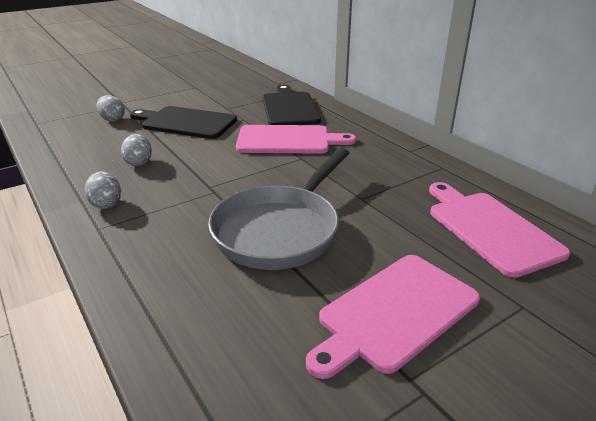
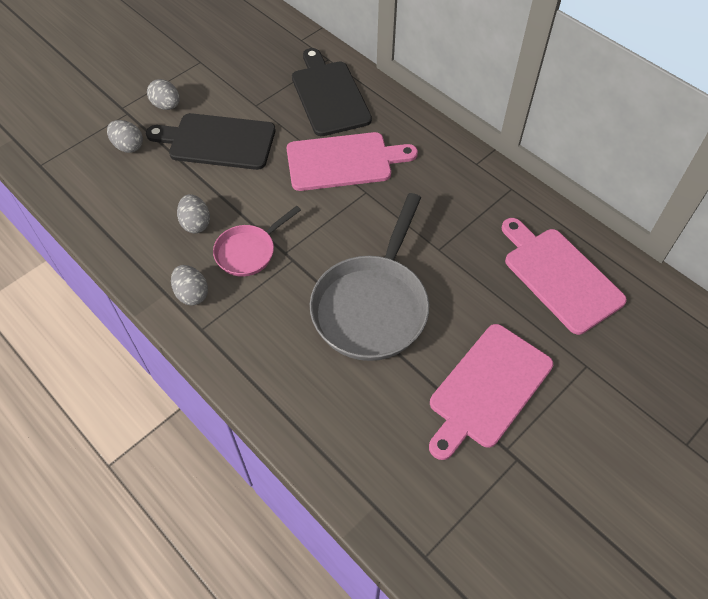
camera: 10 degrees left, 25 degrees up
none -> grey egg [147,79,180,110]
none -> pink pan [213,206,301,277]

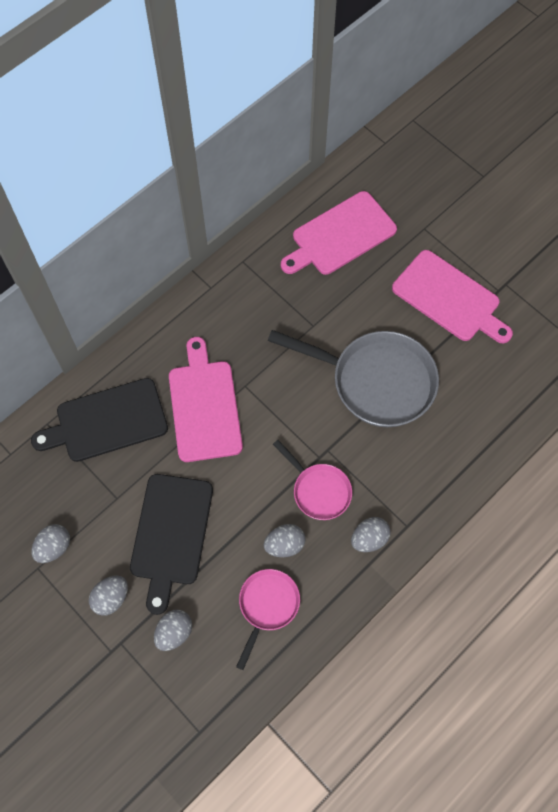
camera: 90 degrees left, 10 degrees up
none -> grey egg [32,524,70,563]
none -> pink pan [236,569,300,670]

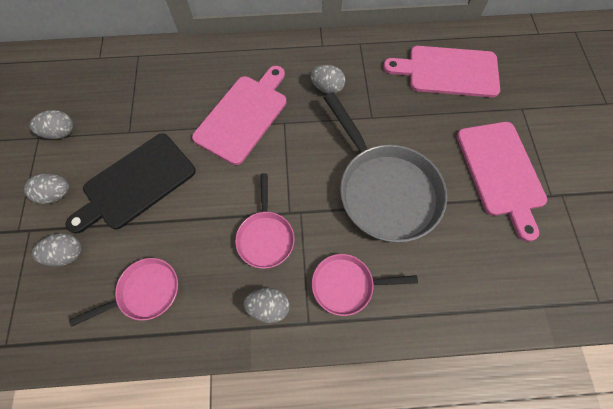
camera: 40 degrees right, 0 degrees up
black cutting board [31,378,168,462] -> none
grey egg [264,524,306,557] -> grey egg moved to [310,65,345,94]
none -> pink pan [312,254,418,316]

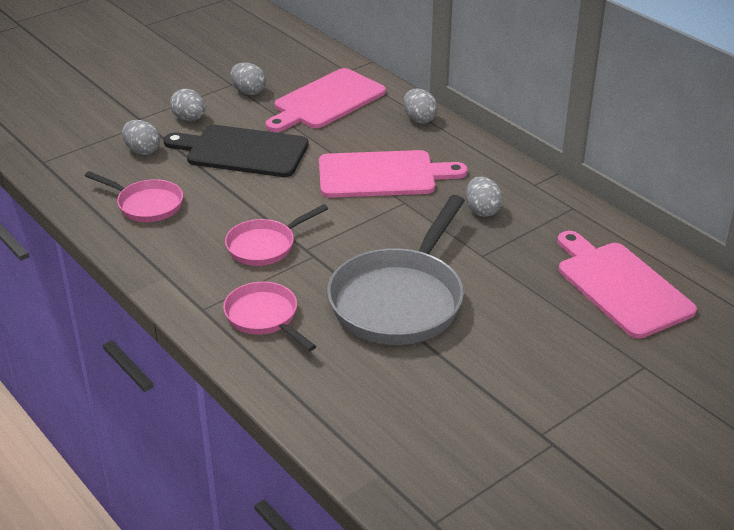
camera: 55 degrees right, 30 degrees down
grey egg [244,288,289,324] -> grey egg moved to [404,89,438,124]
pink cutting board [457,122,547,242] -> pink cutting board moved to [266,68,386,132]

